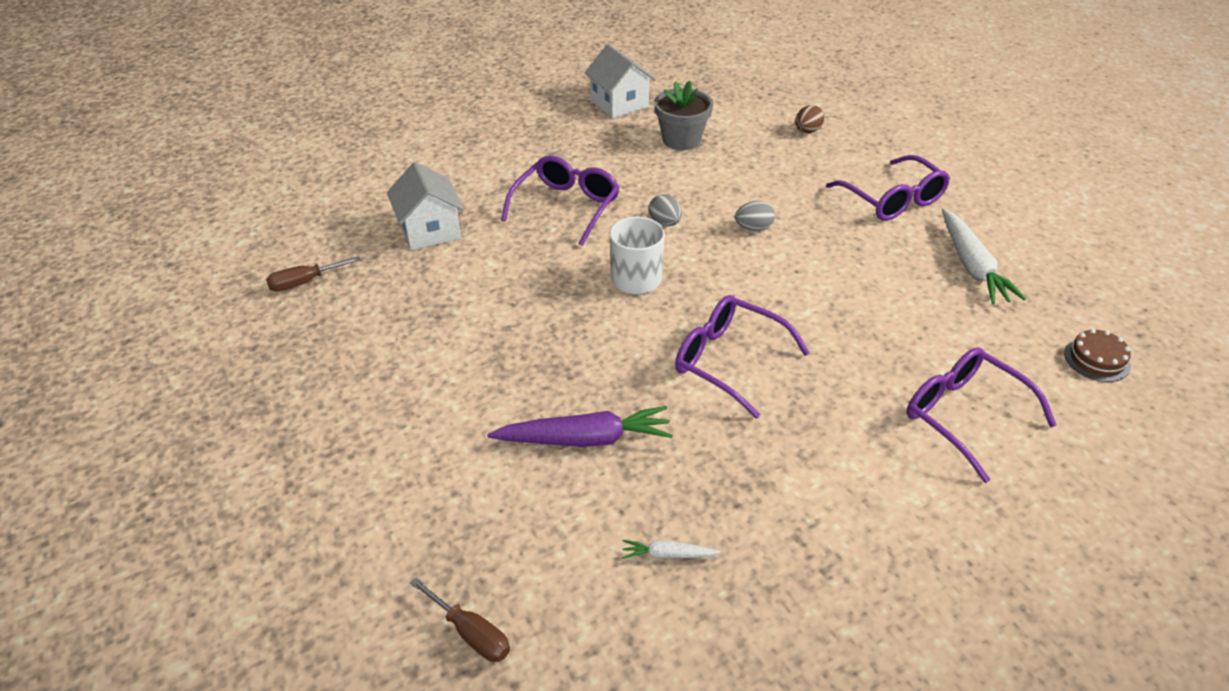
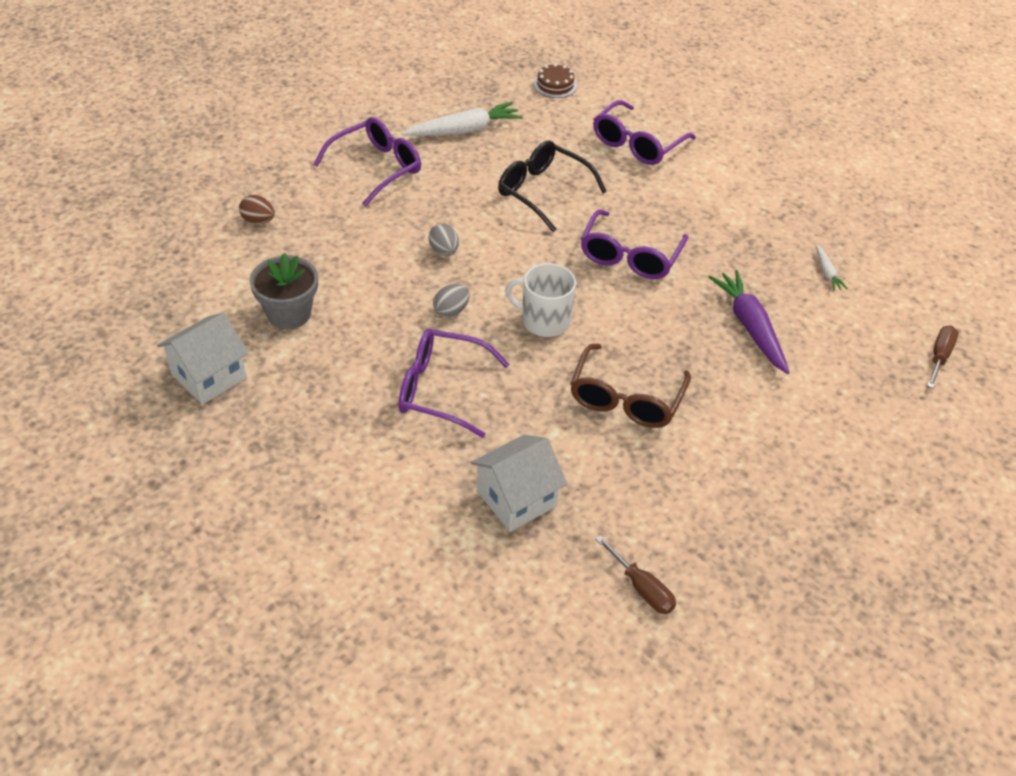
camera: 105 degrees left, 5 degrees up
none -> black glasses [498,141,607,232]
none -> brown glasses [570,344,691,428]

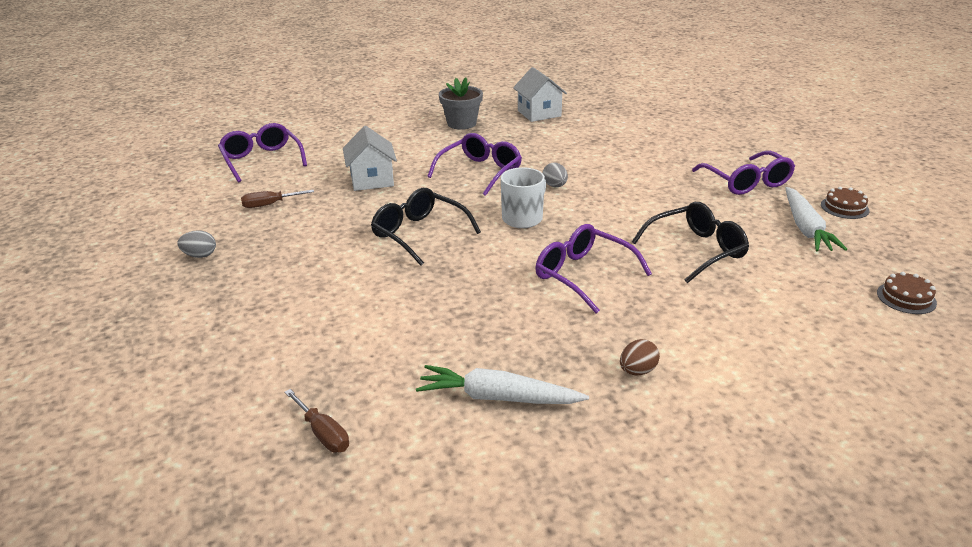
camera: 115 degrees right, 15 degrees down
brown egg [239,195,275,224] -> brown egg moved to [620,339,660,375]
grey flower pot [250,253,318,329] -> grey flower pot moved to [439,78,483,130]
grey egg [429,224,459,256] -> grey egg moved to [177,230,216,258]
brown glasses [570,344,691,428] -> black glasses [371,188,481,266]
purple glasses [593,100,696,165] -> purple glasses moved to [218,123,307,182]
purple carrot [709,270,790,374] -> none
white carrot [816,245,848,291] -> white carrot [416,365,589,404], size x2.07
none -> brown cake [821,187,869,219]

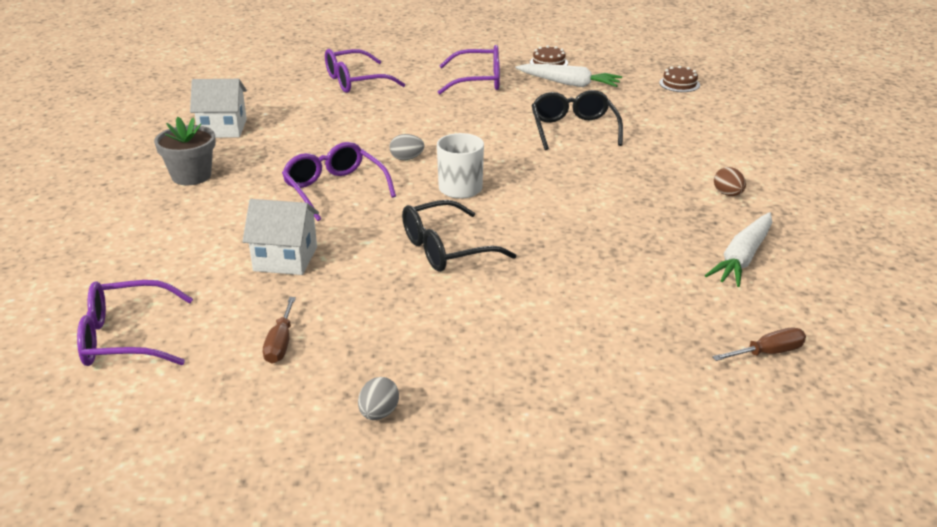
camera: 70 degrees left, 0 degrees up
purple glasses [535,224,652,314] -> purple glasses moved to [325,49,405,93]

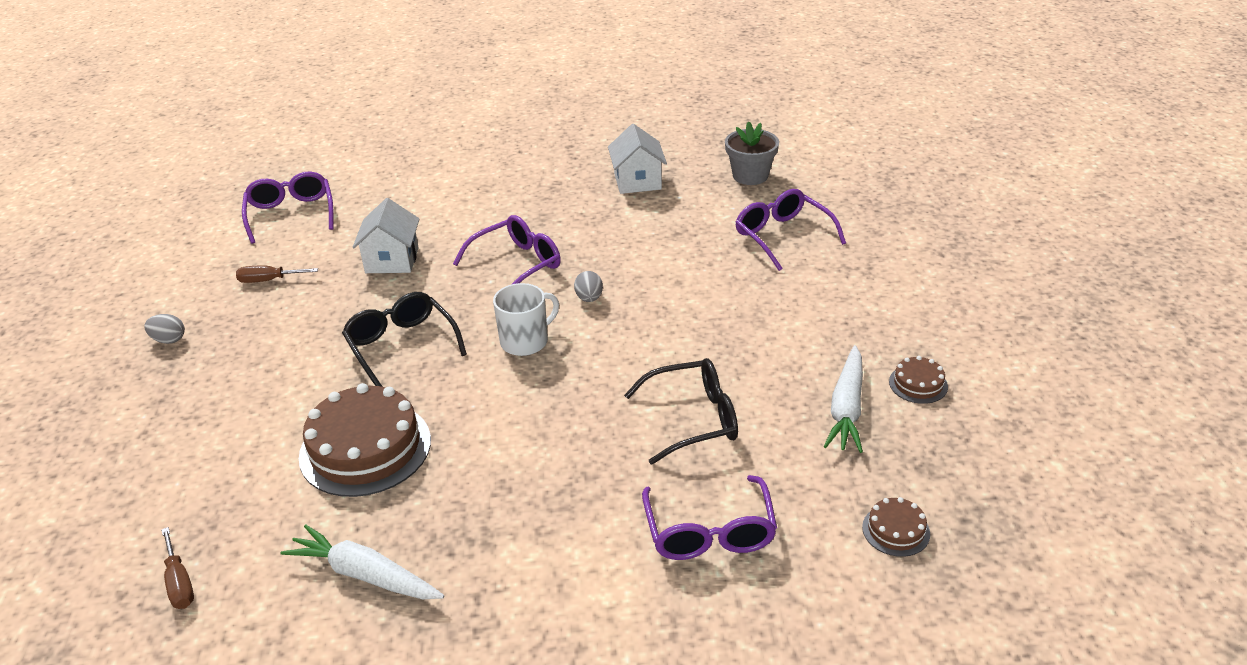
camera: 85 degrees right, 5 degrees up
grey flower pot [154,117,216,185] -> grey flower pot moved to [725,121,779,185]
purple glasses [438,45,500,94] -> purple glasses moved to [642,475,777,560]
brown egg [714,167,746,196] -> none
none -> brown cake [299,383,431,497]

